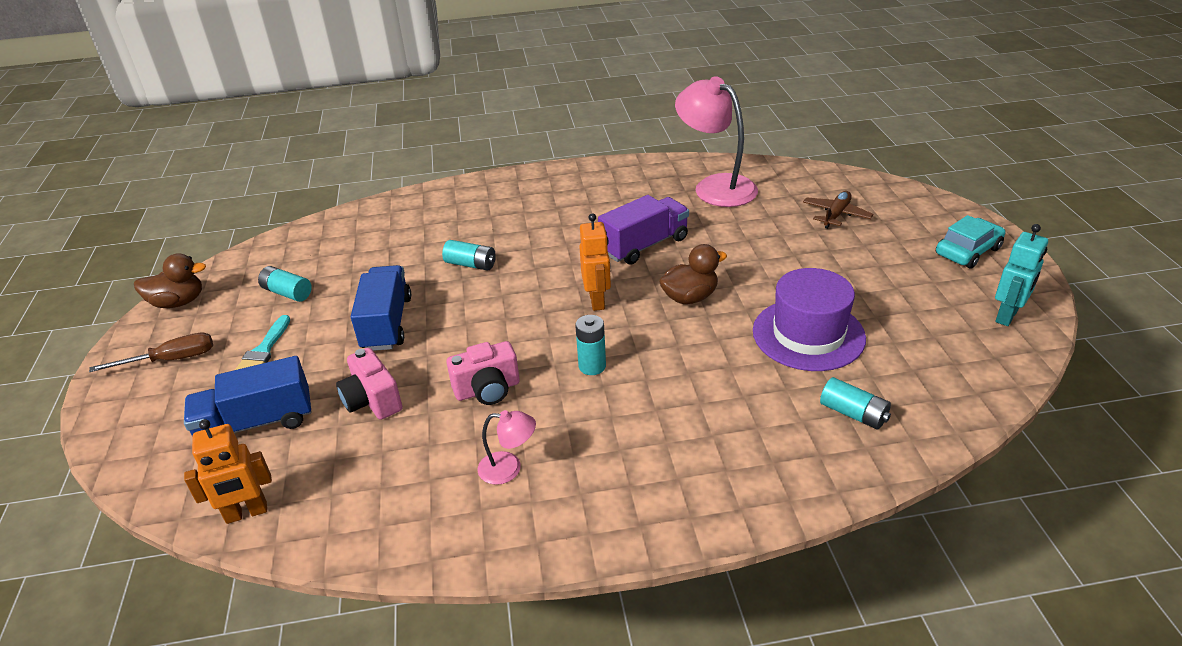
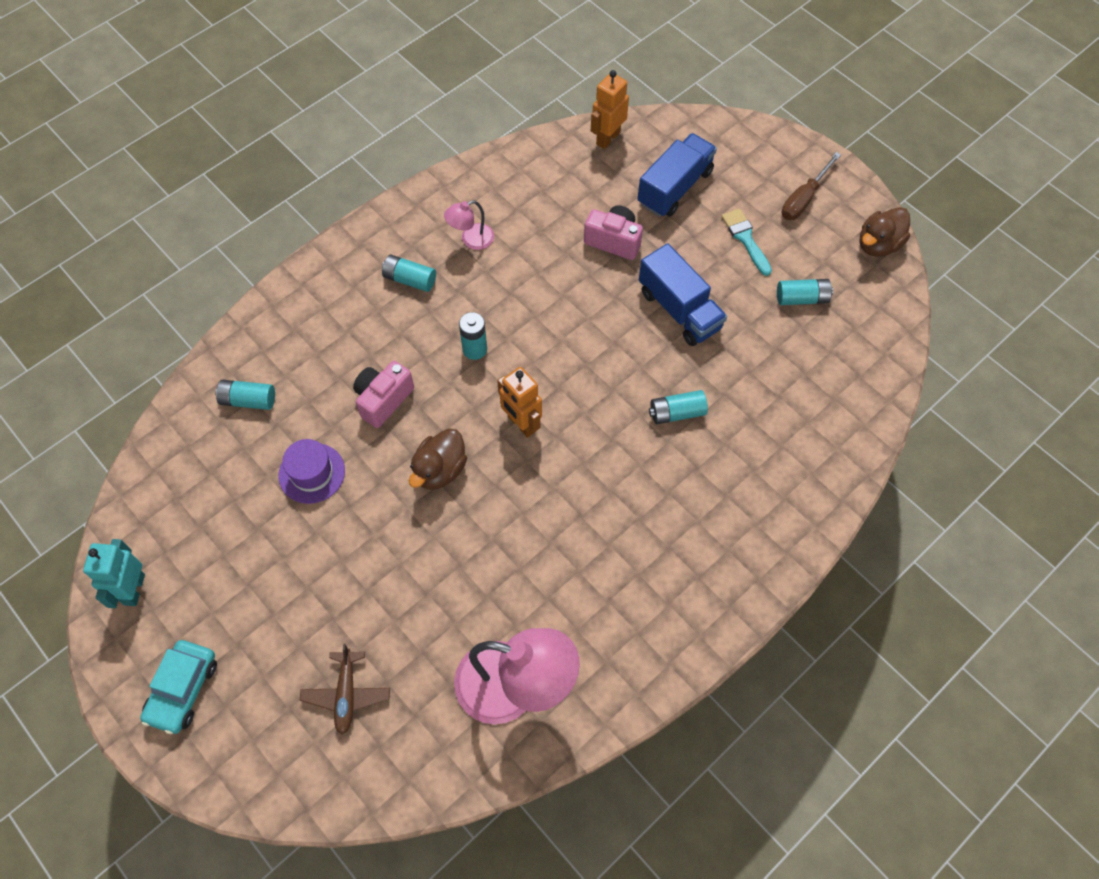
camera: 145 degrees right, 25 degrees up
pink camera [446,341,520,405] -> pink camera moved to [353,361,414,428]
purple truck [598,195,689,265] -> none
purple hat [753,268,866,371] -> purple hat [278,439,345,504], size x0.62
none -> turquoise battery [382,254,436,292]

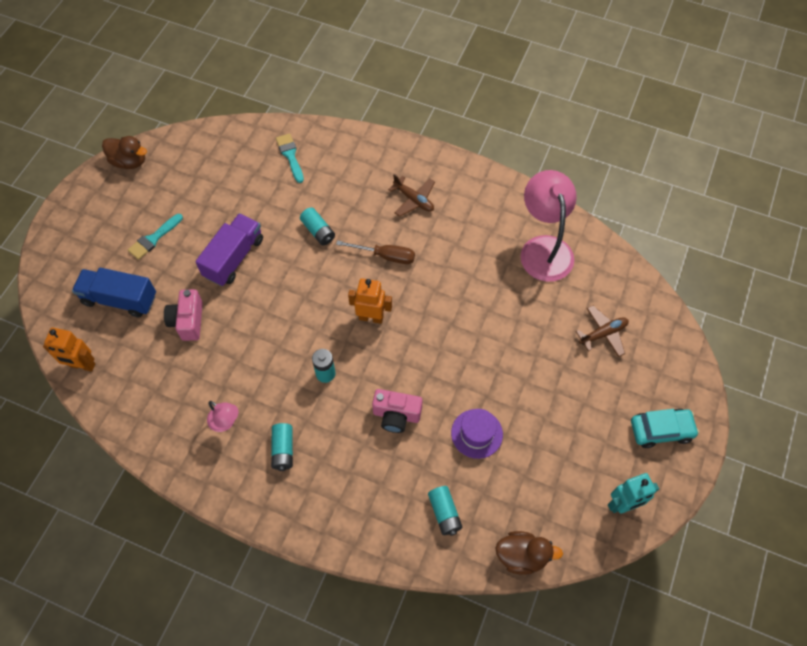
camera: 115 degrees left, 0 degrees up
brown duck [409,429,467,490] -> brown duck moved to [495,531,563,575]
orange robot [497,367,542,438] -> orange robot turned 105 degrees counterclockwise [348,278,392,324]
blue truck [639,243,727,346] -> purple truck [195,213,263,286]
turquoise battery [777,279,833,305] -> none
brown screwdriver [781,152,841,220] -> brown screwdriver moved to [336,240,415,264]
none -> turquoise brush [276,133,304,183]
none -> brown plane [388,174,435,217]

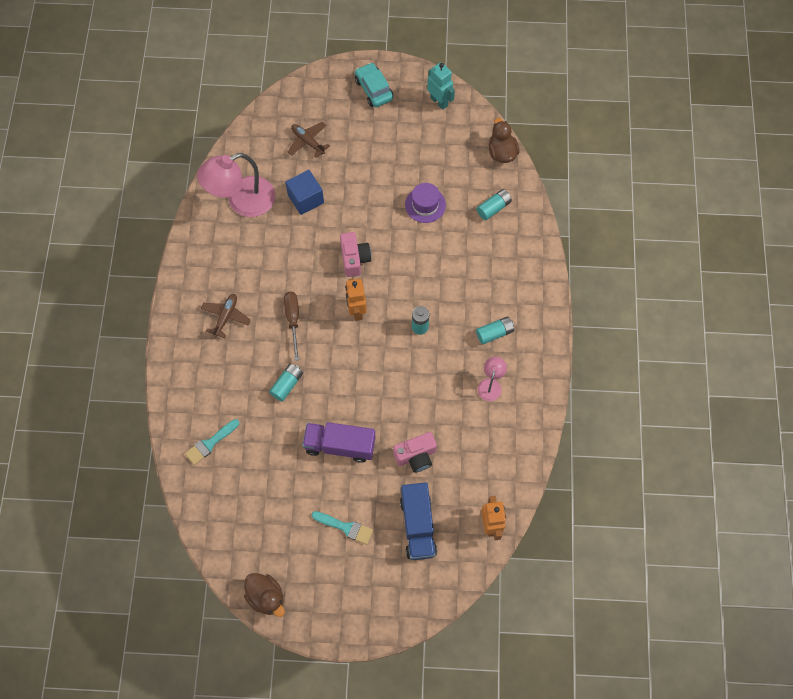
camera: 110 degrees left, 5 degrees up
brown duck [102,136,147,169] -> brown duck turned 135 degrees clockwise [244,573,285,617]
pink camera [372,389,423,433] -> pink camera moved to [340,232,371,277]
none -> blue cube [285,170,324,215]

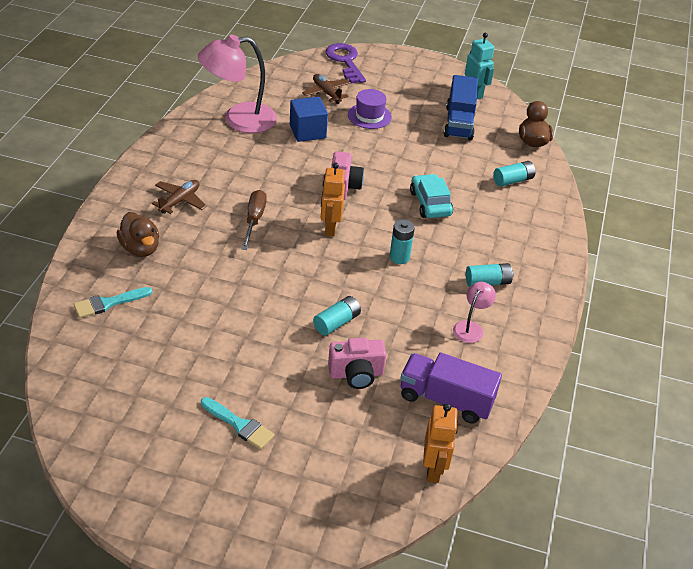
camera: 10 degrees right, 25 degrees down
brown duck [244,573,285,617] -> brown duck moved to [117,212,159,257]
turquoise battery [269,364,303,402] -> turquoise battery moved to [313,296,361,336]
purple truck [302,422,376,463] -> purple truck moved to [400,353,502,424]
turquoise car [355,62,393,107] -> turquoise car moved to [410,174,453,218]
blue truck [400,482,437,560] -> blue truck moved to [444,75,478,140]
purple hat [405,183,446,223] -> purple hat moved to [348,89,392,129]
none -> purple key [326,43,366,84]

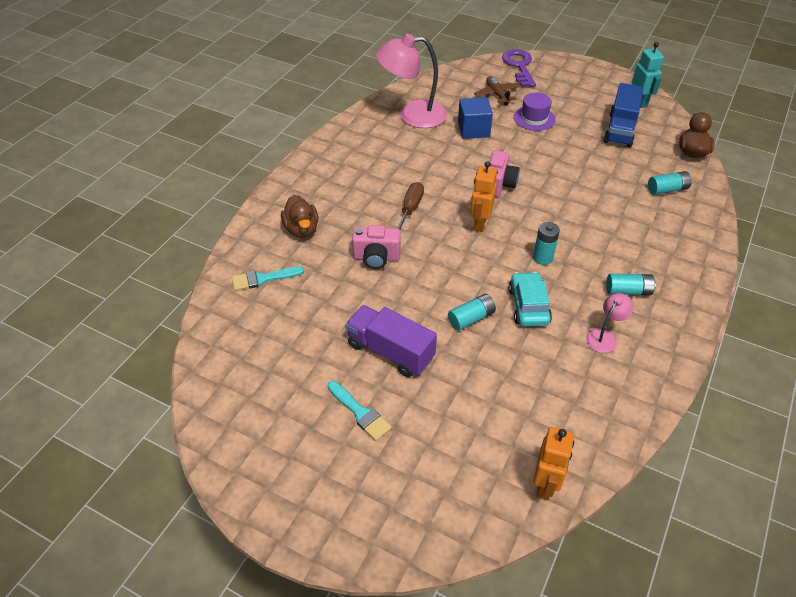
camera: 15 degrees right, 5 degrees up
brown plane [152,180,207,214] -> none
pink camera [328,338,386,389] -> pink camera moved to [352,225,401,269]
purple truck [400,353,502,424] -> purple truck moved to [345,305,437,377]
turquoise car [410,174,453,218] -> turquoise car moved to [509,272,552,326]

